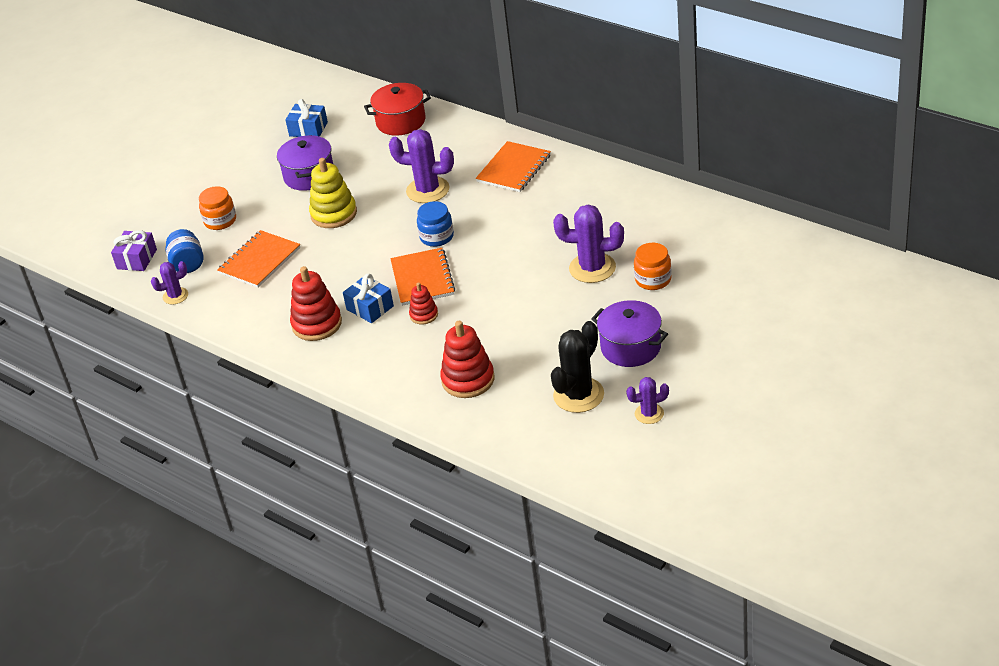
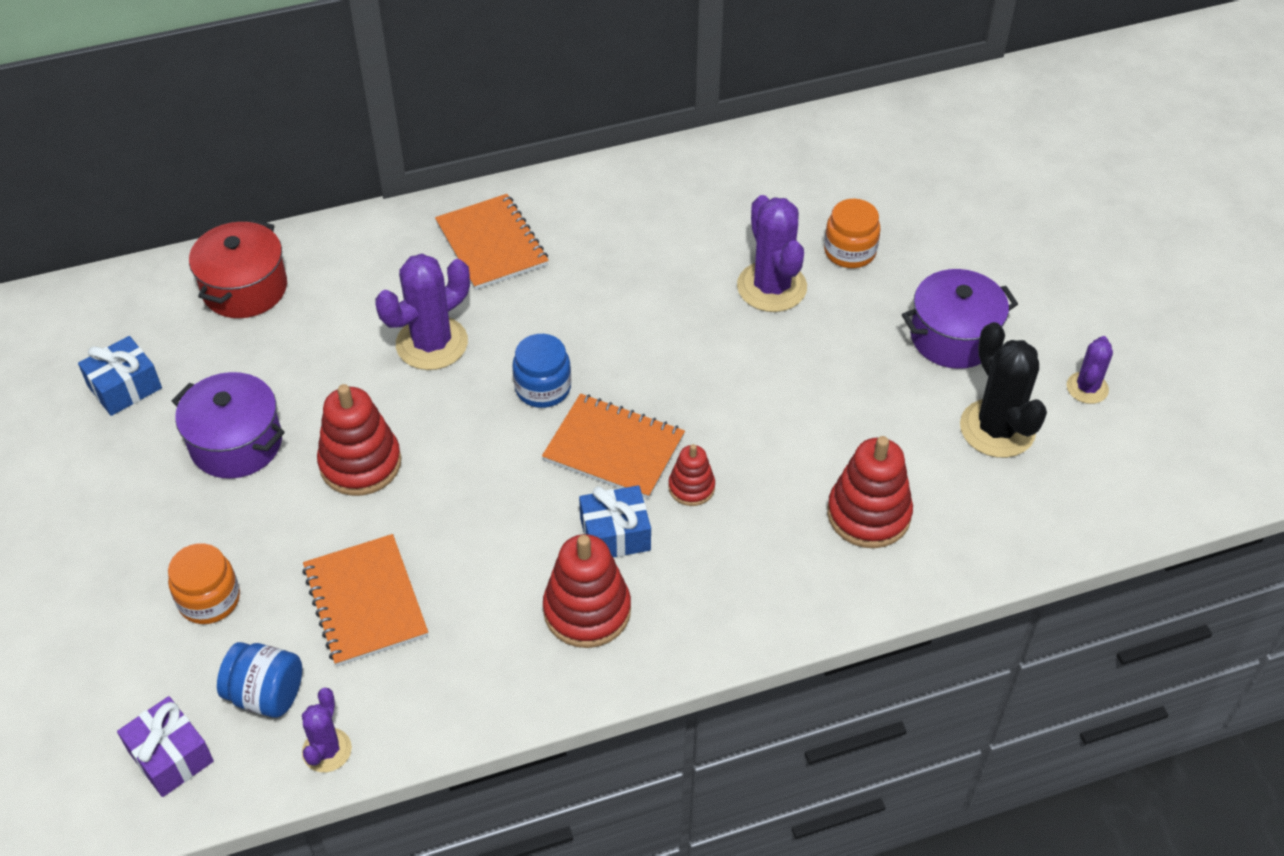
camera: 60 degrees left, 10 degrees up
yellow stacking toy [309,158,357,228] -> red stacking toy [317,384,401,496]
purple cactus [553,204,624,283] -> purple cactus turned 60 degrees counterclockwise [737,195,807,312]

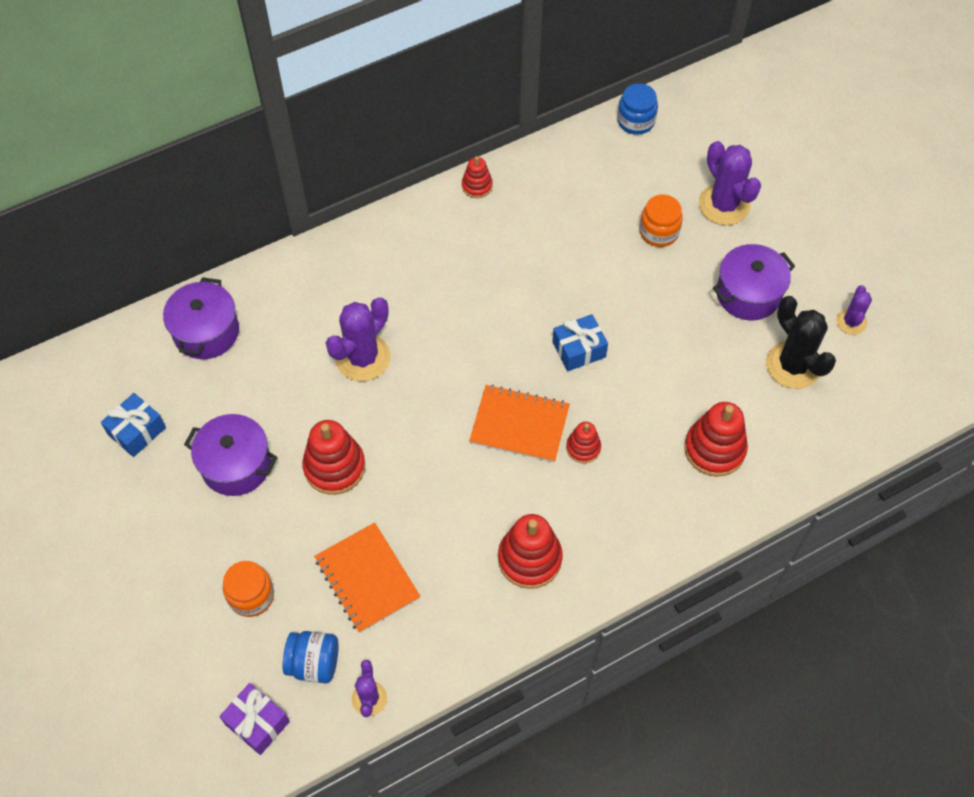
camera: 10 degrees left, 10 degrees up
red pot [189,219,287,318] -> purple pot [163,277,239,359]
orange notebook [435,194,549,290] -> none
blue jar [512,334,571,408] -> blue jar moved to [617,83,658,135]
blue gift [579,485,651,558] -> blue gift moved to [552,314,608,371]
purple cactus [737,195,807,312] -> purple cactus moved to [699,141,761,225]
none -> red stacking toy [462,156,493,198]

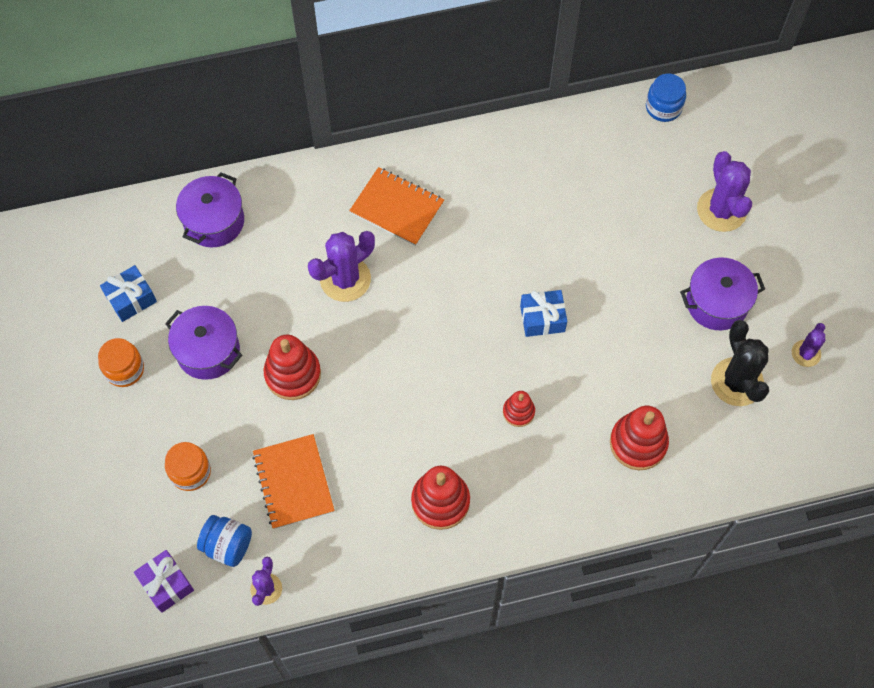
camera: 15 degrees right, 5 degrees up
red stacking toy [462,156,493,198] -> none
orange notebook [469,385,570,462] -> orange notebook moved to [349,167,444,246]
orange jar [640,195,683,247] -> orange jar moved to [98,338,144,387]

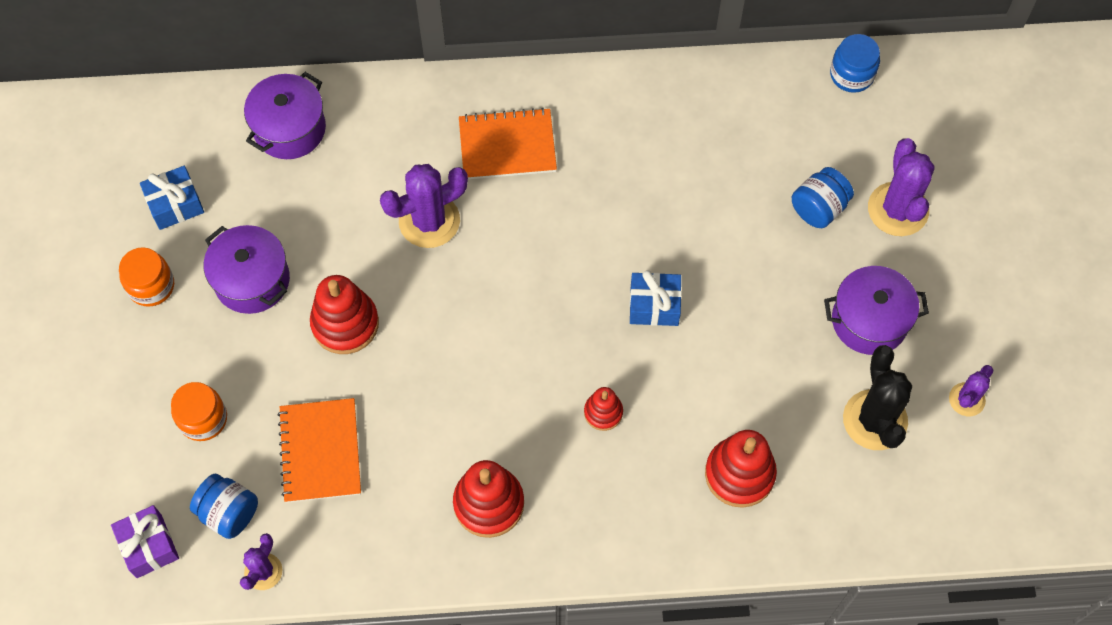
camera: 10 degrees right, 0 degrees up
orange notebook [349,167,444,246] -> orange notebook turned 45 degrees counterclockwise [459,108,557,179]
none -> blue jar [792,167,854,228]

